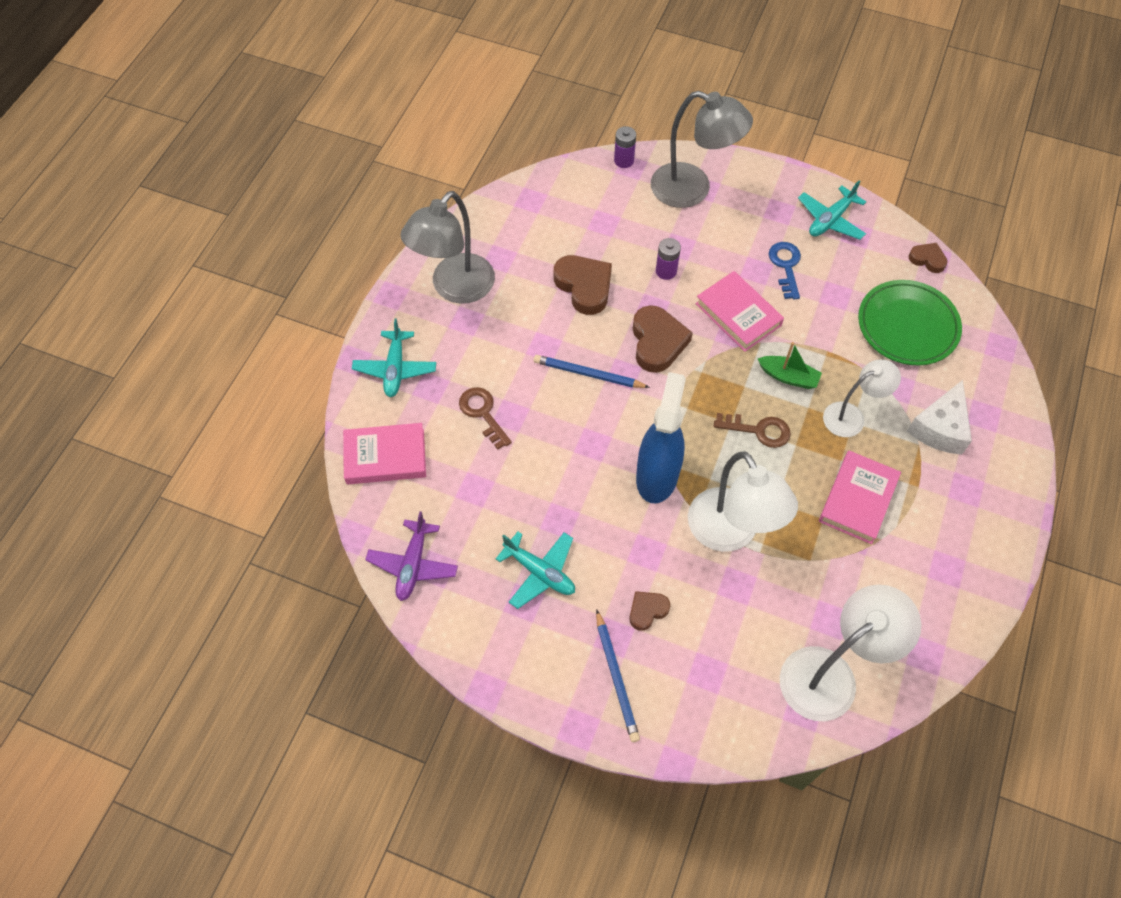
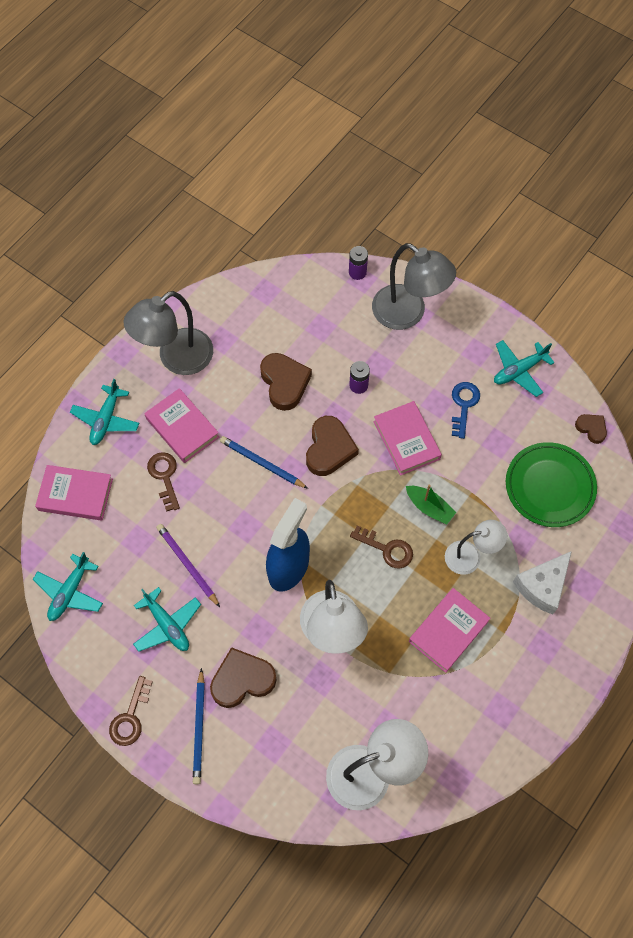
camera: 15 degrees right, 5 degrees up
purple plane [365,511,458,601] -> turquoise plane [33,552,103,621]
brown heart [629,591,670,631] -> brown heart [210,647,277,708], size x1.80
none -> brown key [109,676,153,746]
none -> pink book [144,388,219,463]
none -> purple pencil [156,524,220,607]

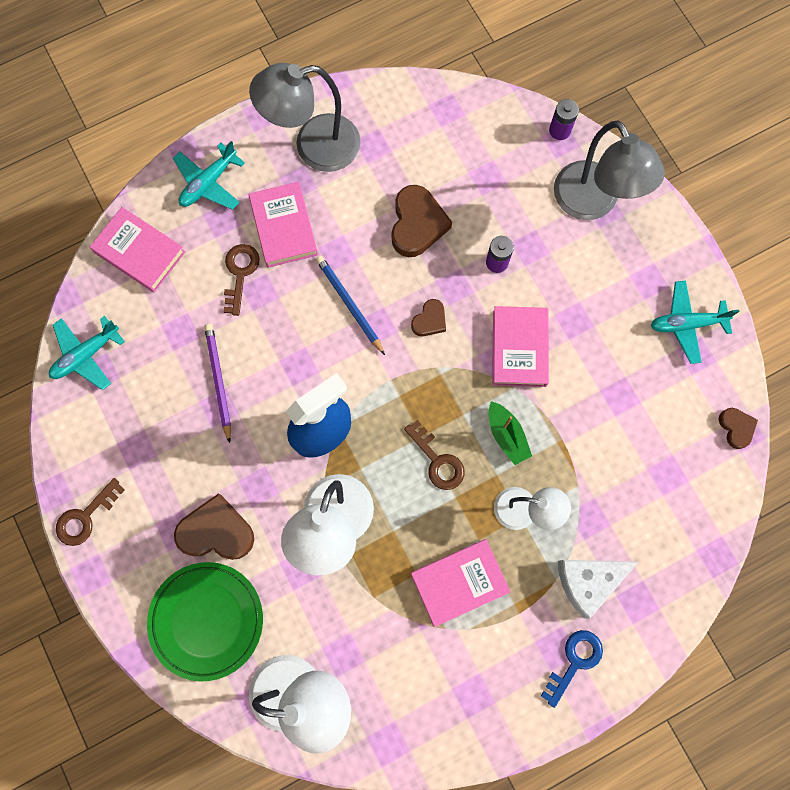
camera: 25 degrees right, 10 degrees up
turquoise plane [133,587,201,652] -> none
blue pencil [193,668,205,784] -> none
brown heart [306,416,359,476] -> brown heart [411,299,446,336], size x0.55
blue key [452,382,480,439] -> blue key moved to [541,630,603,708]
green plate [506,442,597,527] -> green plate moved to [147,562,263,681]

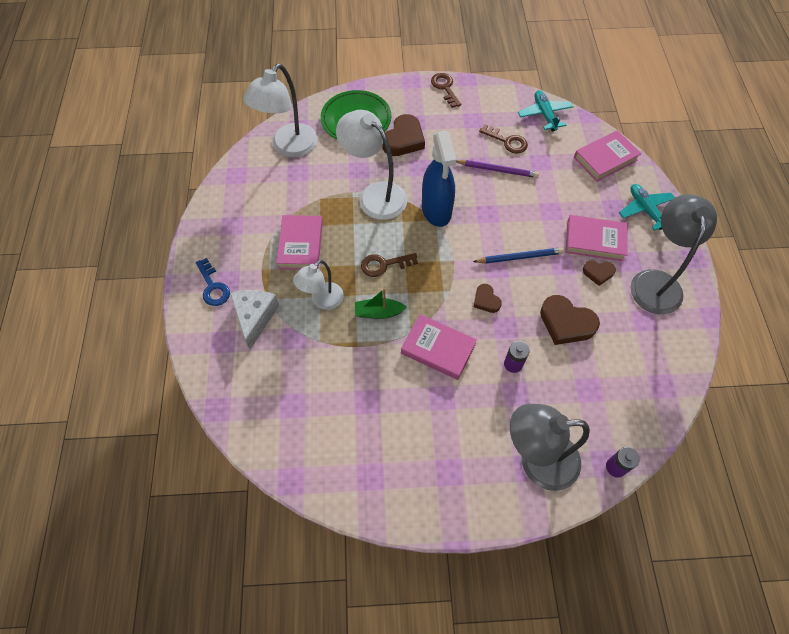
camera: 115 degrees right, 15 degrees down
brown key [224,244,260,316] -> brown key moved to [479,124,528,154]
turquoise plane [650,281,739,364] -> none
brown heart [719,408,758,449] -> brown heart moved to [583,261,616,286]

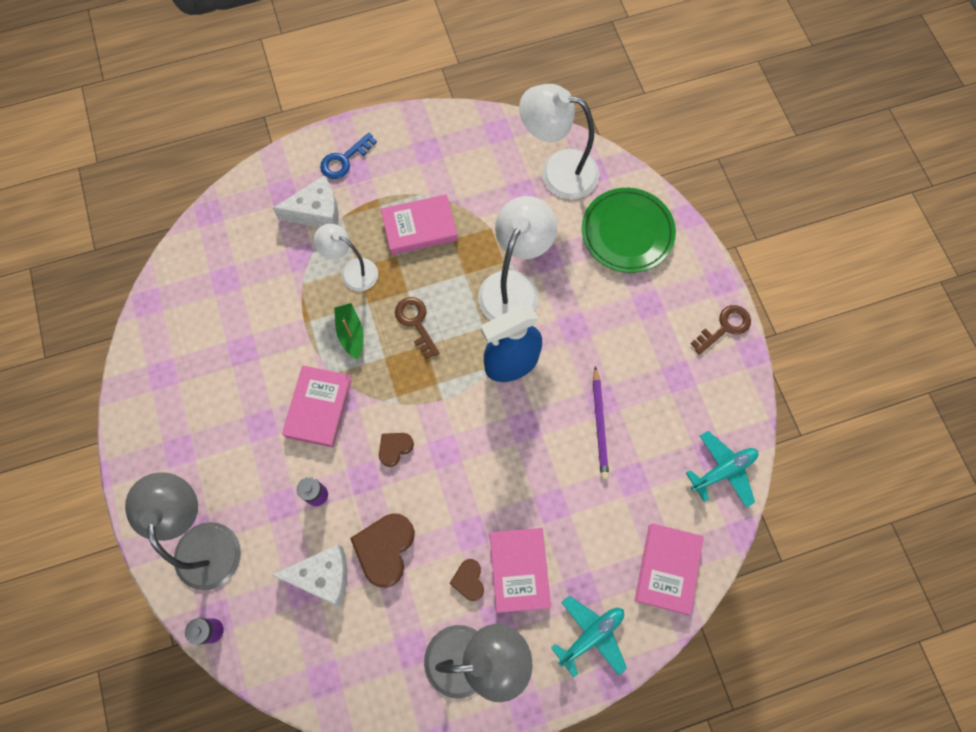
camera: 75 degrees right, 10 degrees up
brown heart [382,114,425,156] -> none
blue pencil [473,247,564,263] -> none
brown key [479,124,528,154] -> none
pink book [574,130,641,182] -> pink book turned 60 degrees clockwise [635,523,704,615]
none -> white cheese [272,545,348,605]

